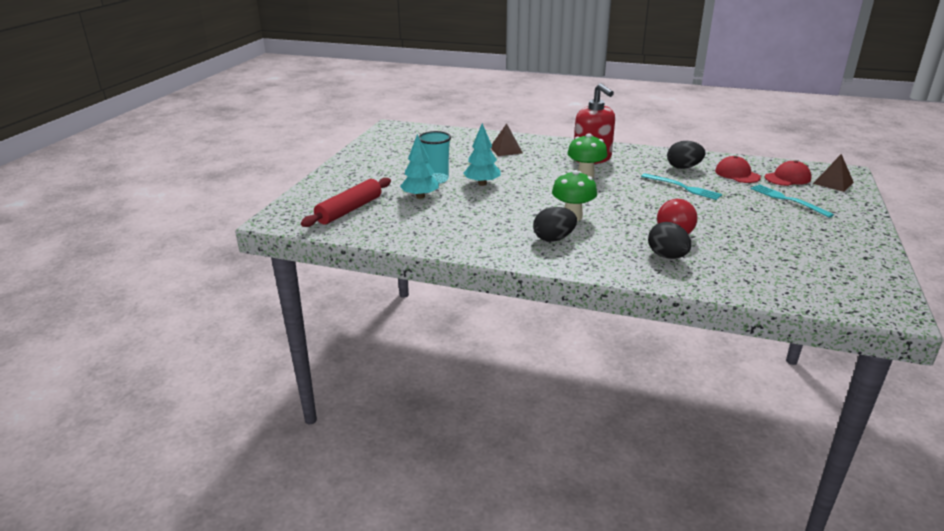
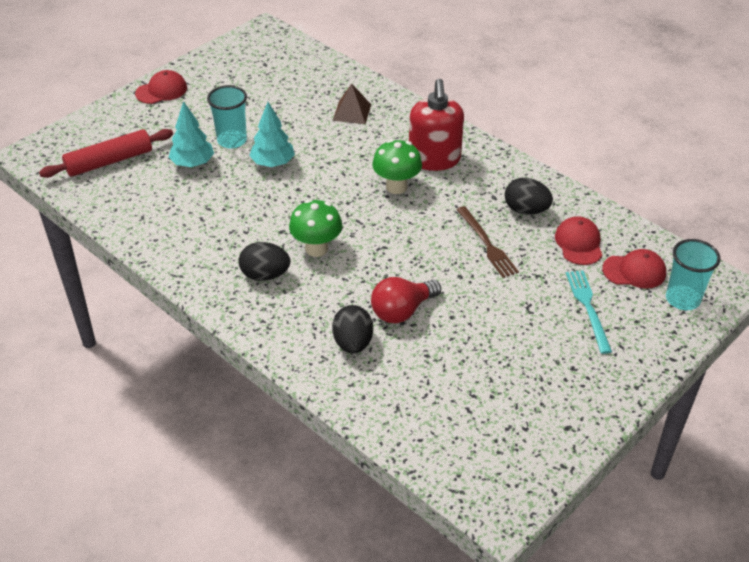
camera: 25 degrees right, 15 degrees up
turquoise fork [641,173,722,200] -> brown fork [456,206,519,278]
brown pyramid [813,154,854,192] -> turquoise cup [666,239,720,310]
none -> red cap [135,70,187,104]

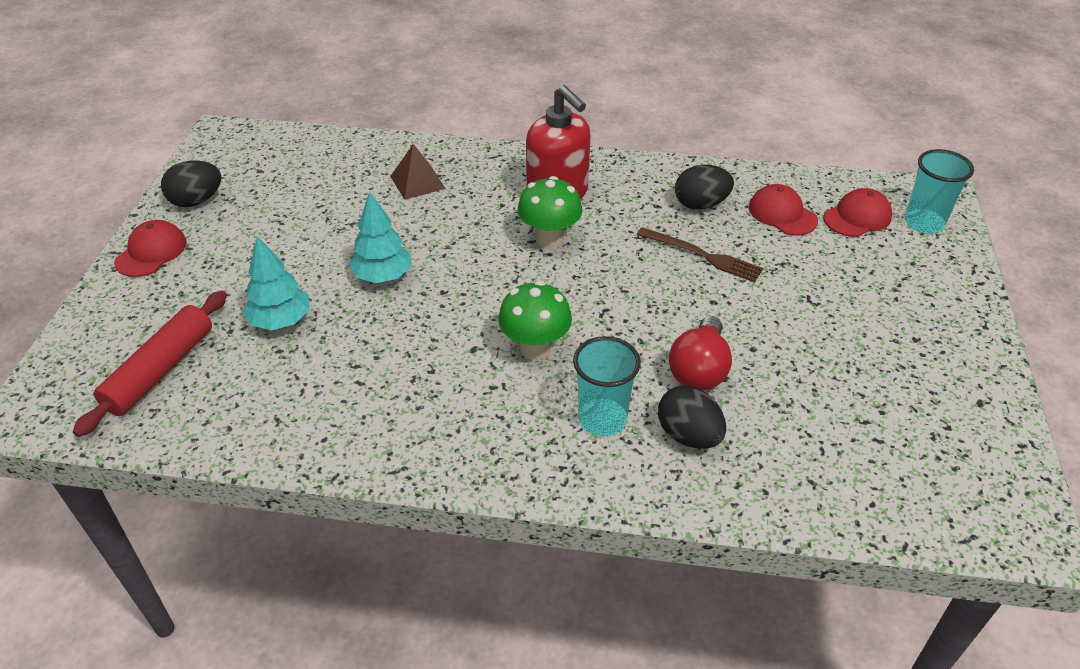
camera: 35 degrees left, 0 degrees up
turquoise cup [207,85,247,149] -> turquoise cup moved to [573,336,641,437]
black egg [239,242,290,281] -> black egg moved to [161,161,221,207]
turquoise fork [566,270,612,354] -> none

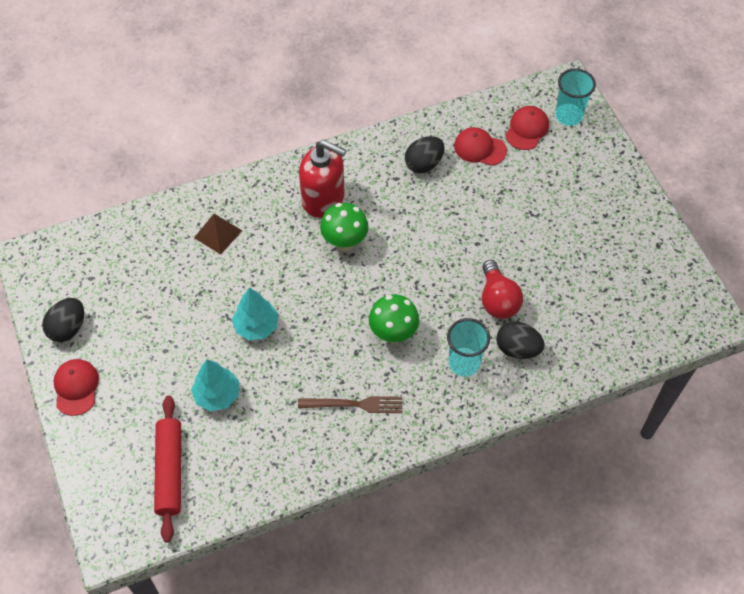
camera: 30 degrees left, 15 degrees up
brown fork [637,227,763,282] -> brown fork moved to [298,396,402,413]

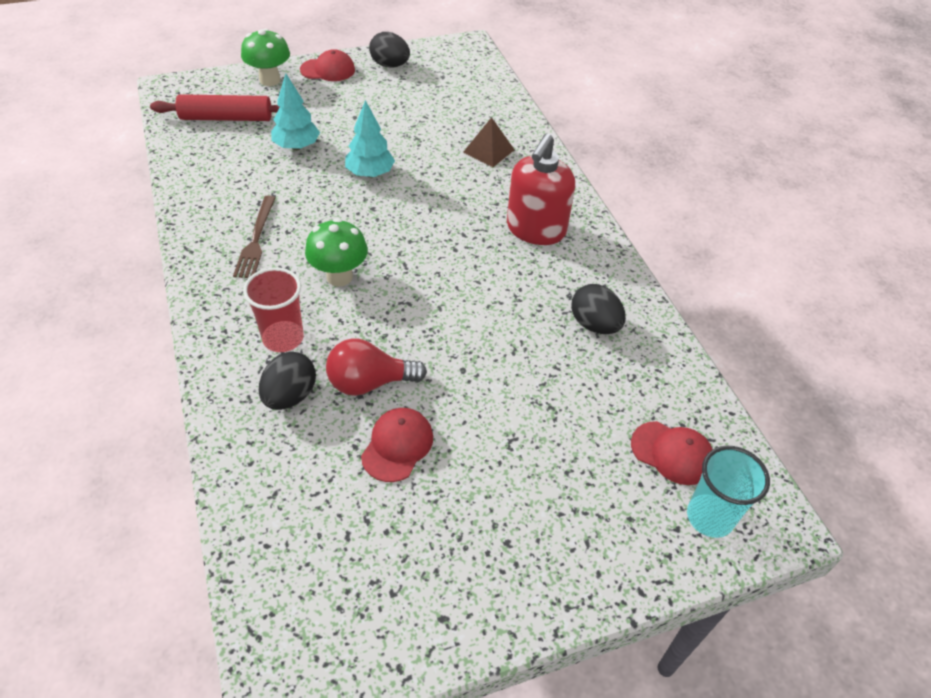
camera: 90 degrees right, 10 degrees down
green mushroom [320,203,368,251] -> green mushroom moved to [241,28,290,86]
turquoise cup [447,318,490,377] -> red cup [243,267,304,352]
red cap [454,127,507,166] -> red cap moved to [361,408,433,482]

